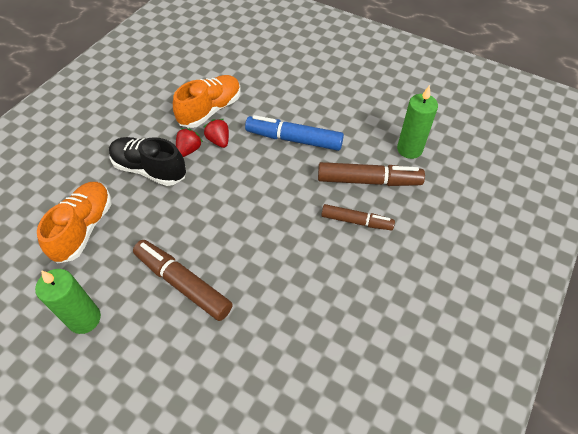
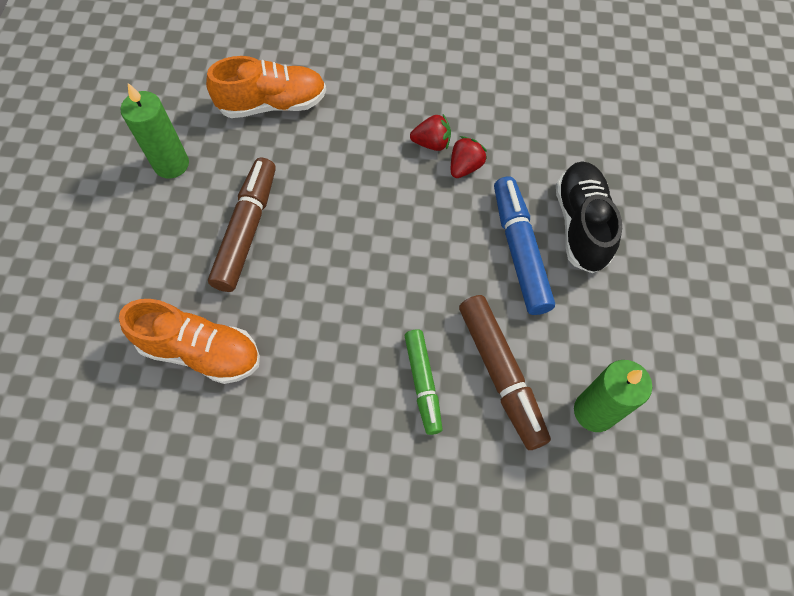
camera: 65 degrees right, 10 degrees up
black shoe [109,137,186,186] -> black shoe moved to [556,161,622,273]
orange shoe [173,75,241,128] -> orange shoe moved to [119,299,260,384]
brown marker [321,204,395,230] -> green marker [405,329,443,435]

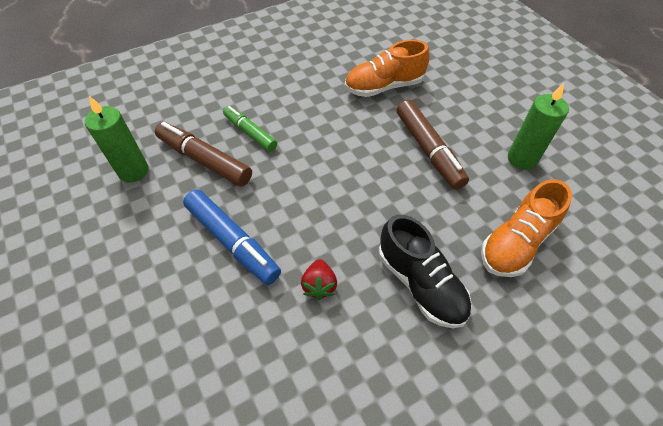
camera: 145 degrees right, 10 degrees down
red strawberry [410,114,451,151] -> none
black shoe [556,161,622,273] -> black shoe moved to [379,215,472,328]

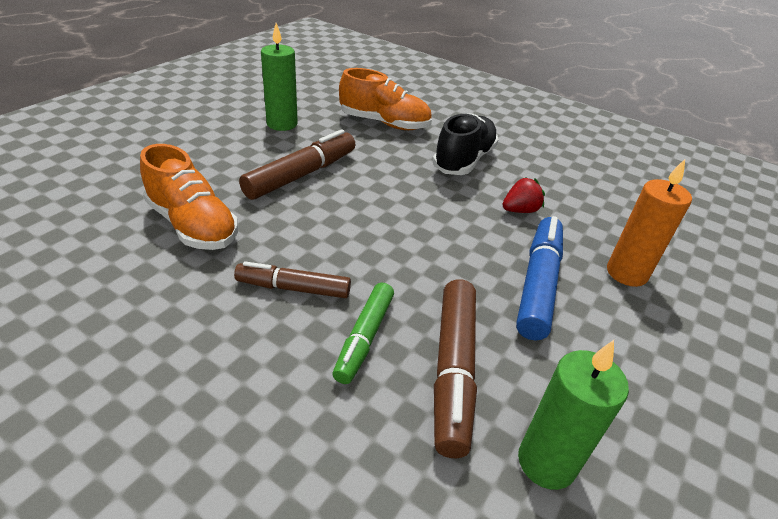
camera: 120 degrees left, 15 degrees down
none -> brown marker [234,261,351,298]
none -> orange candle [607,159,692,287]

